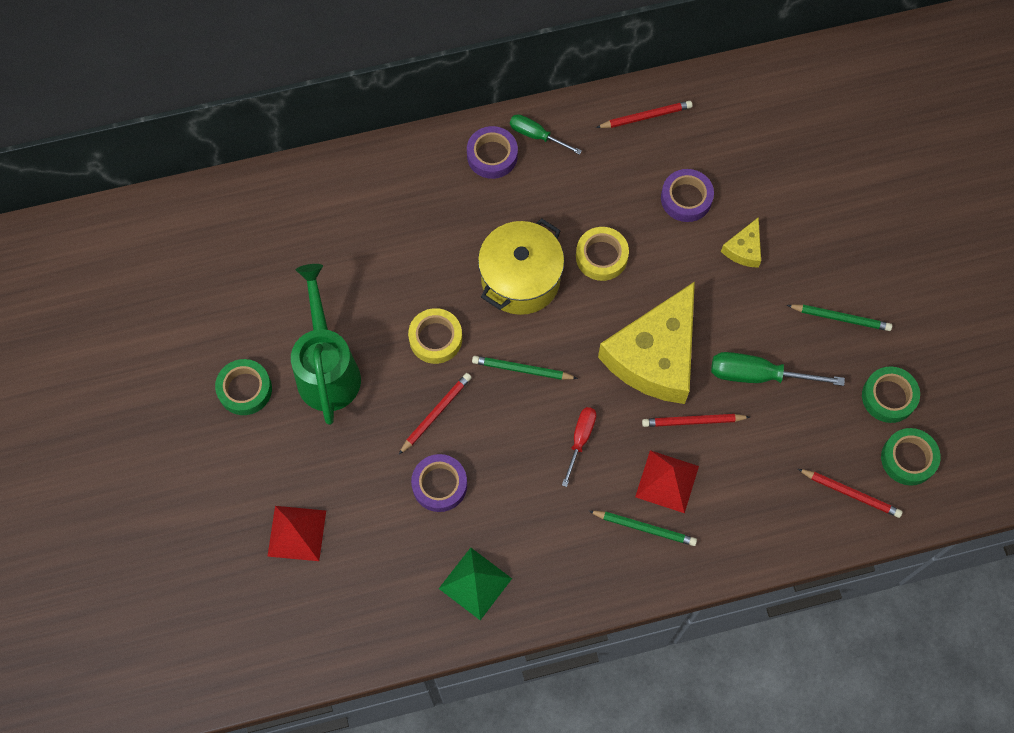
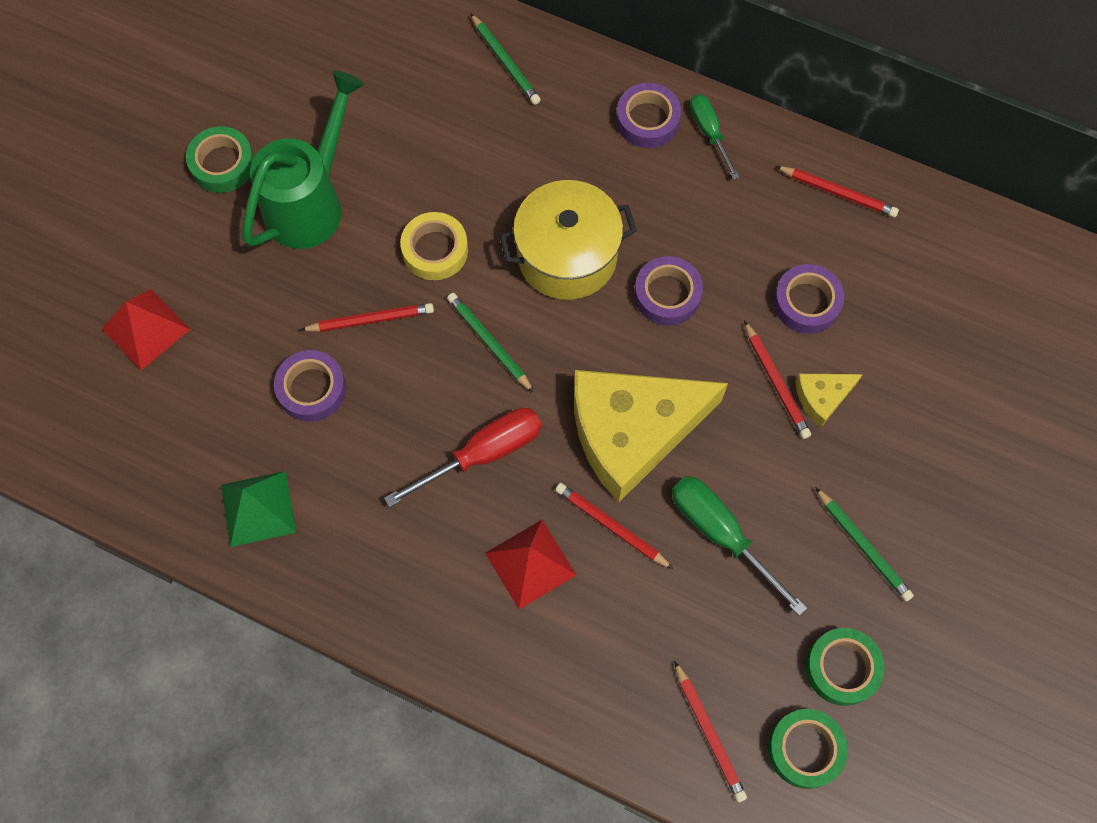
camera: 40 degrees right, 0 degrees up
red screwdriver [562,407,596,487] -> red screwdriver [384,408,542,507], size x1.58
yellow tape [576,227,629,281] -> purple tape [634,256,703,326]
green pencil [589,511,697,546] -> green pencil moved to [470,13,541,105]
none -> red pencil [744,320,811,439]

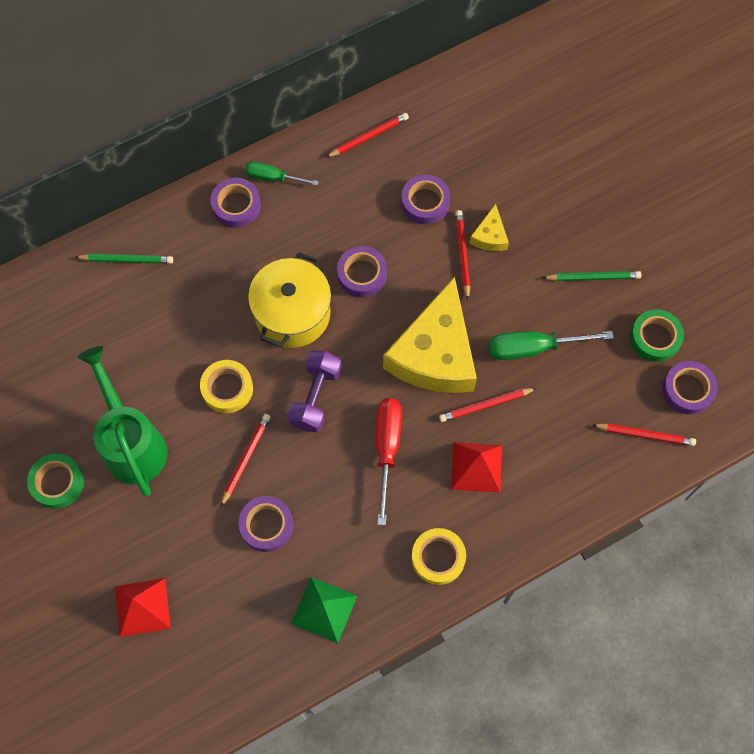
camera: 55 degrees left, 0 degrees up
green pencil [447,293,534,393] -> purple dumbbell [287,350,342,432]
red pencil [744,320,811,439] -> red pencil turned 105 degrees counterclockwise [455,210,470,300]
green tape [768,709,848,789] -> purple tape [662,361,718,415]
none -> yellow tape [411,528,466,585]

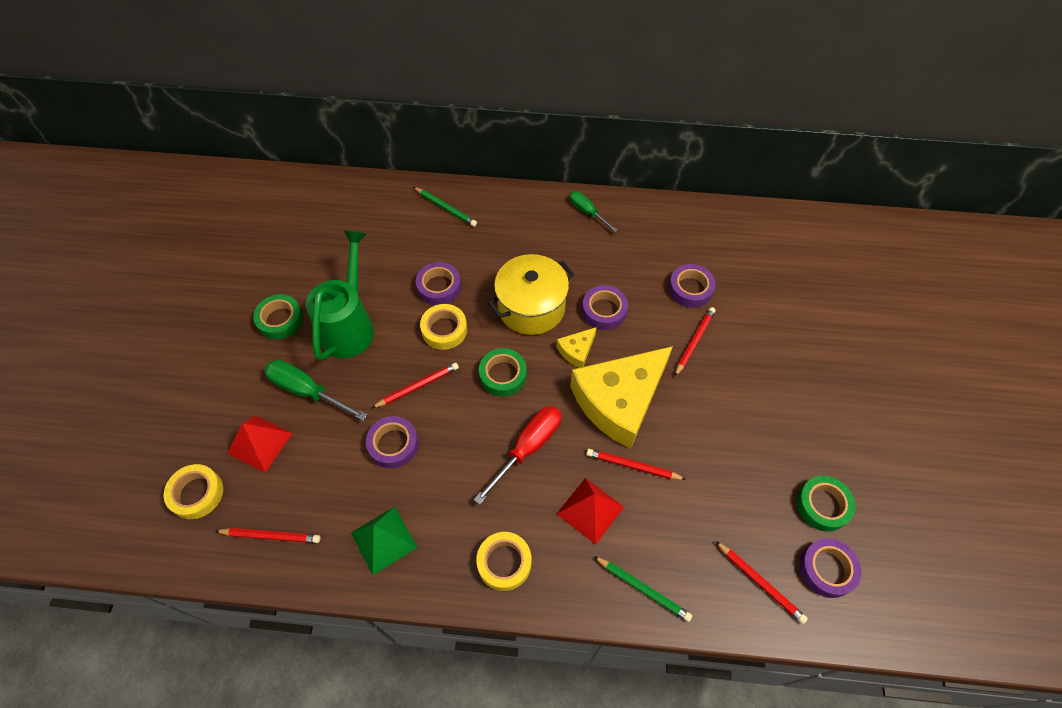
camera: 35 degrees right, 10 degrees down
purple tape [211,178,261,228] -> purple tape moved to [416,262,461,305]
purple dumbbell [287,350,342,432] -> green tape [479,348,527,397]
red pencil [326,113,409,157] -> red pencil moved to [216,528,321,543]
yellow cheese [469,204,509,251] -> yellow cheese moved to [556,327,597,368]
green screwdriver [489,331,614,360] -> green screwdriver moved to [264,360,368,421]
green pencil [542,271,641,281] -> green pencil moved to [594,556,692,622]
none -> yellow tape [163,464,223,519]

